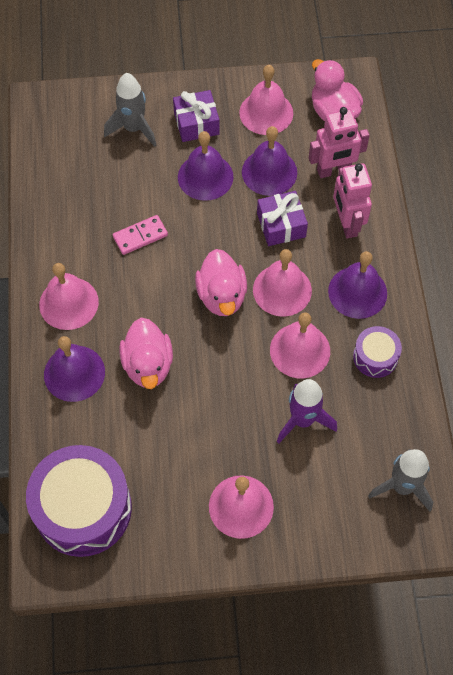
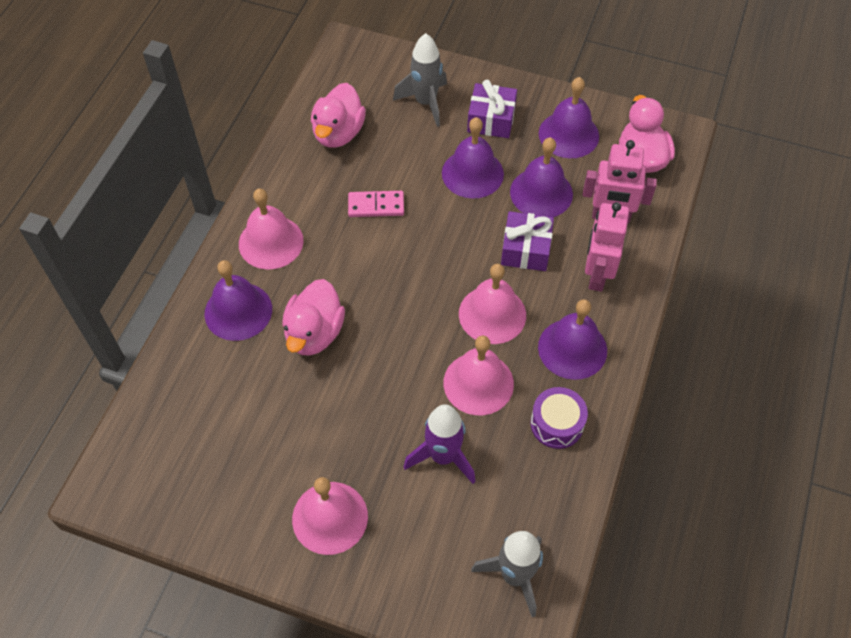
camera: 25 degrees right, 5 degrees down
purple drum [26,445,132,557] -> none
pink duck [195,249,247,316] -> pink duck moved to [311,83,366,148]
pink bell [239,65,293,135] -> purple bell [539,77,599,158]

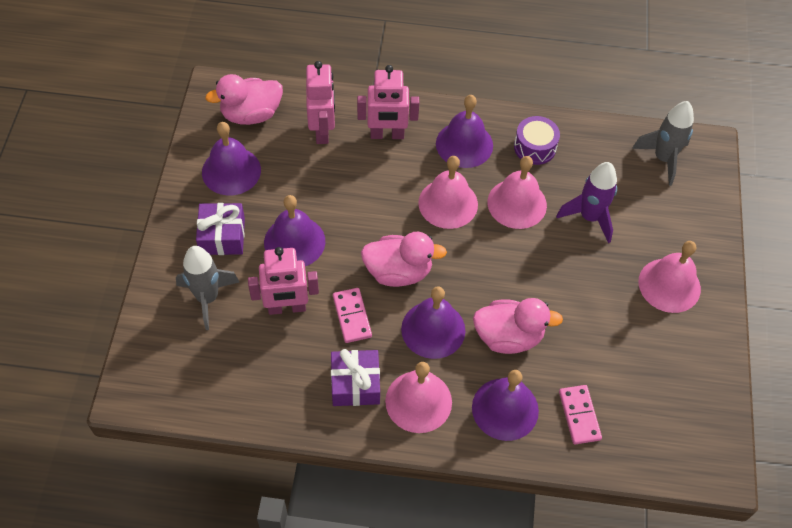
camera: 105 degrees left, 0 degrees up
pink duck [311,83,366,148] -> pink duck moved to [361,232,447,287]
purple gift [501,211,554,271] -> purple gift moved to [331,349,380,406]
purple bell [510,137,573,217] -> purple bell moved to [401,286,465,359]
none -> pink robot [248,247,319,315]
none -> pink domino [559,385,602,444]

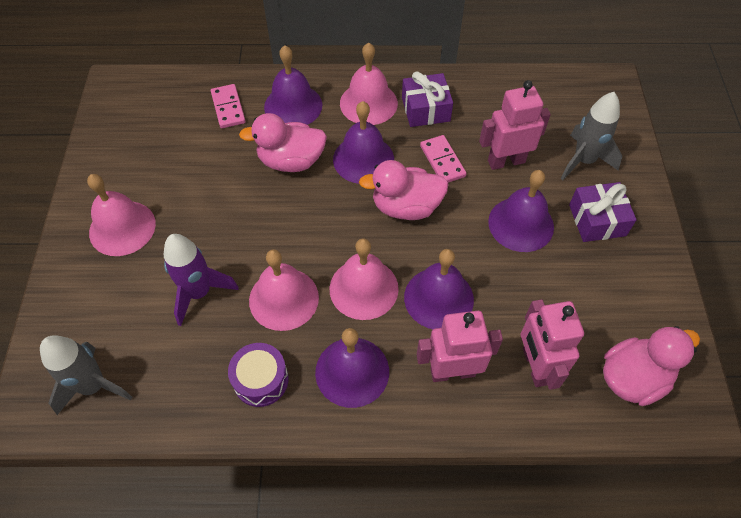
camera: 175 degrees right, 0 degrees up
purple bell [202,122,261,196] -> purple bell moved to [404,249,474,329]

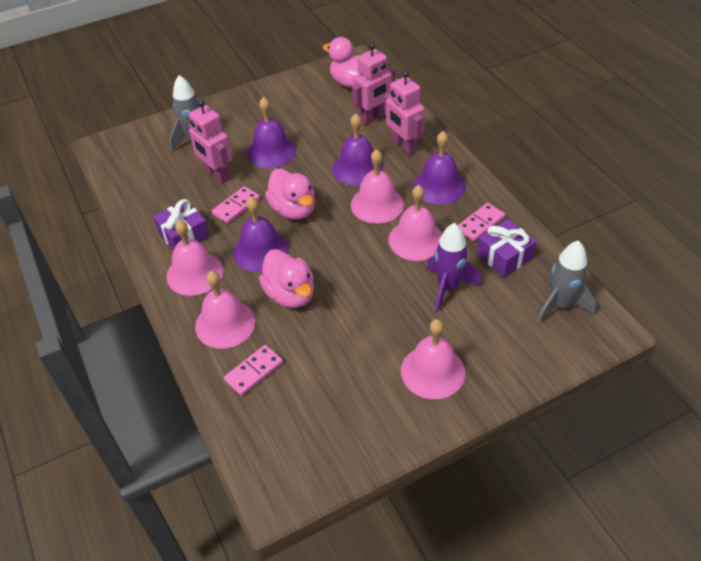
camera: 115 degrees left, 10 degrees down
purple drum [228,343,289,407] -> pink domino [458,203,505,241]
purple bell [264,45,322,125] -> pink bell [195,271,256,349]
purple gift [569,182,637,242] -> purple gift moved to [477,219,537,277]

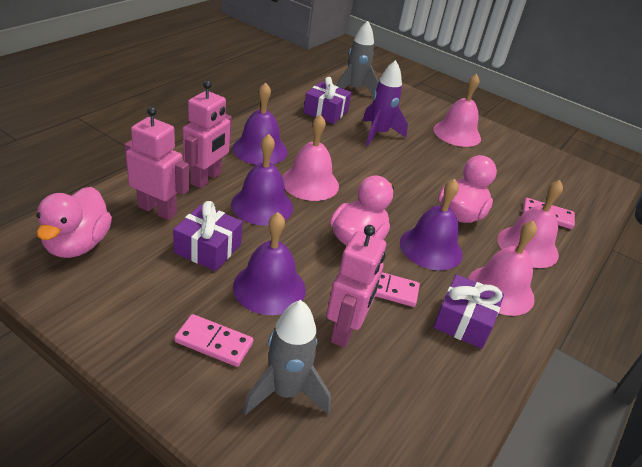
camera: 125 degrees left, 10 degrees down
pink bell [388,185,442,261] -> none
pink domino [458,203,505,241] -> pink domino moved to [174,314,253,367]
none -> purple gift [173,201,243,271]

